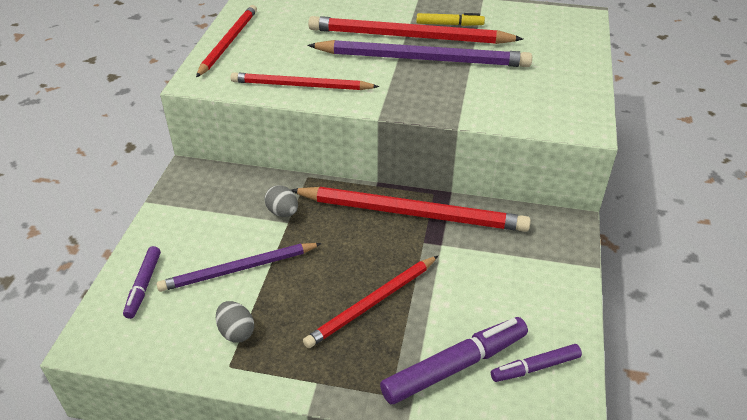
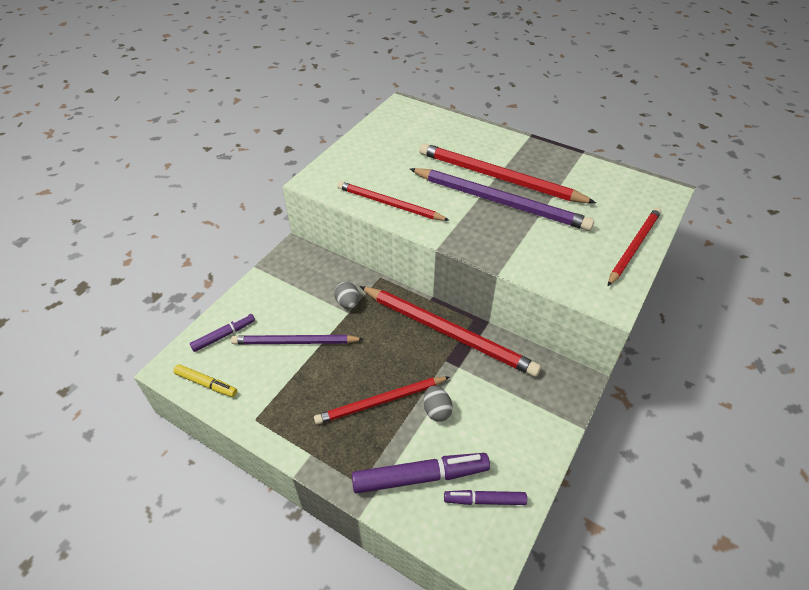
camera: 20 degrees right, 5 degrees up
purple marker [123,246,161,319] -> purple marker turned 150 degrees counterclockwise [190,314,255,352]
red pencil [196,5,257,77] -> red pencil moved to [608,207,661,286]
grey egg [216,301,254,343] -> grey egg moved to [424,386,453,422]
yellow marker [416,13,485,26] -> yellow marker moved to [173,364,237,397]

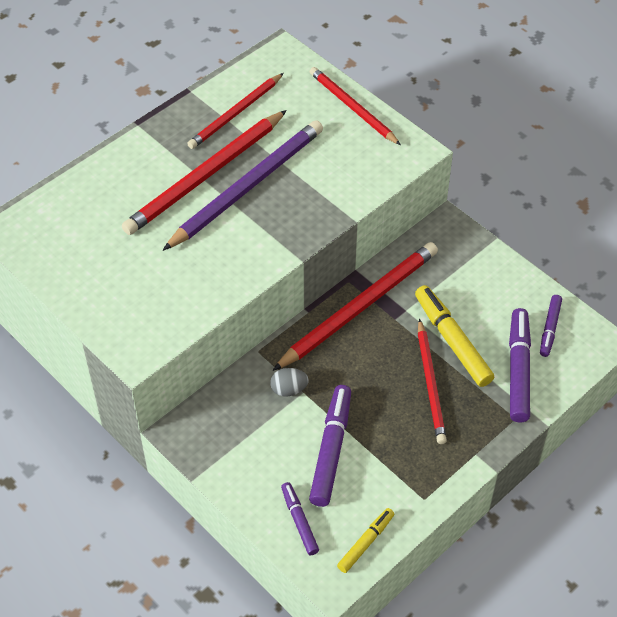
camera: 75 degrees left, 5 degrees up
purple pencil [231,335,363,344] -> purple marker [309,385,351,507]
red pencil [337,181,450,221] -> red pencil moved to [187,73,284,149]
grey egg [424,386,453,422] -> yellow marker [415,285,494,387]

